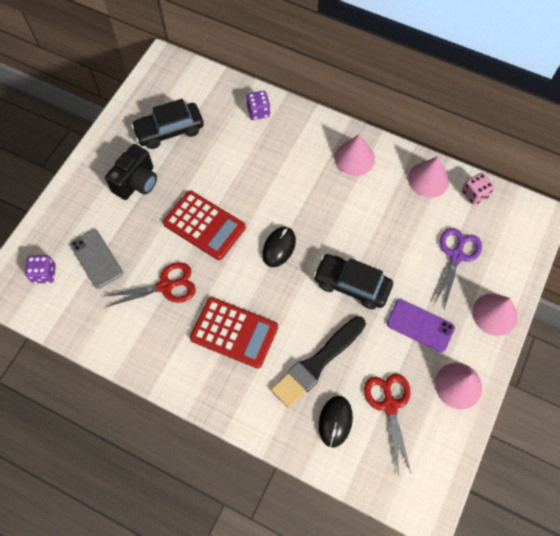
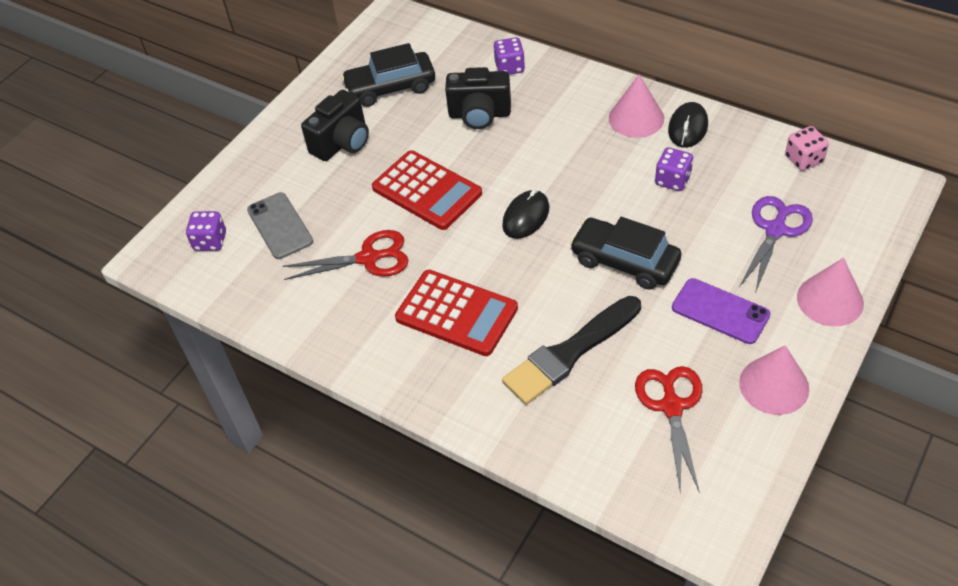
camera: 10 degrees right, 15 degrees down
black mouse [319,396,353,448] -> black mouse moved to [668,102,708,148]
pink cone [408,157,449,198] -> none
none -> black camera [445,67,511,129]
none -> purple dice [655,147,693,191]

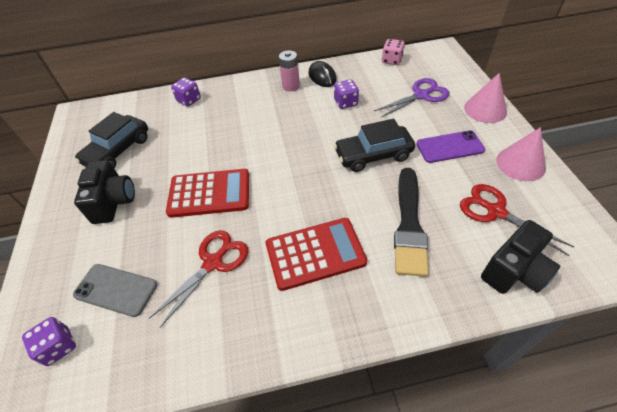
camera: 45 degrees left, 0 degrees up
black camera [445,67,511,129] -> black camera moved to [481,220,560,294]
black mouse [502,189,549,239] -> none
pink cone [609,74,664,138] -> pink battery [279,50,300,92]
purple scissors [739,196,813,293] -> purple scissors turned 75 degrees clockwise [374,78,449,118]

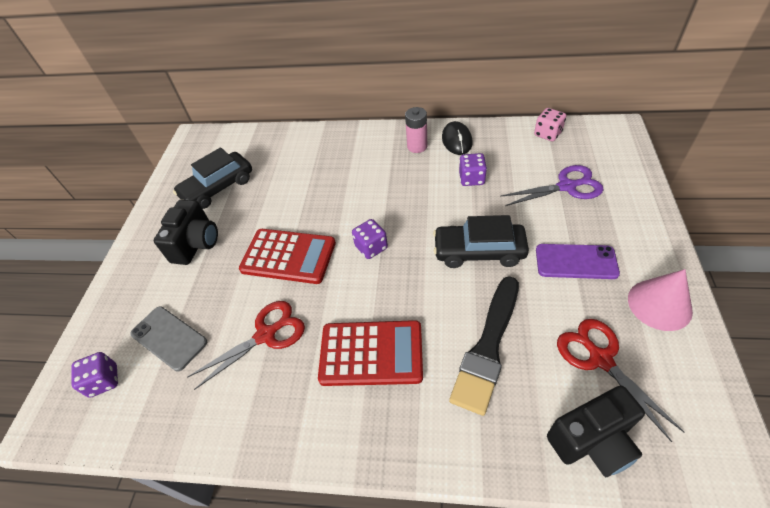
camera: 20 degrees right, 0 degrees up
purple dice [171,77,201,107] -> purple dice moved to [352,219,388,259]
pink cone [464,73,507,123] -> none

